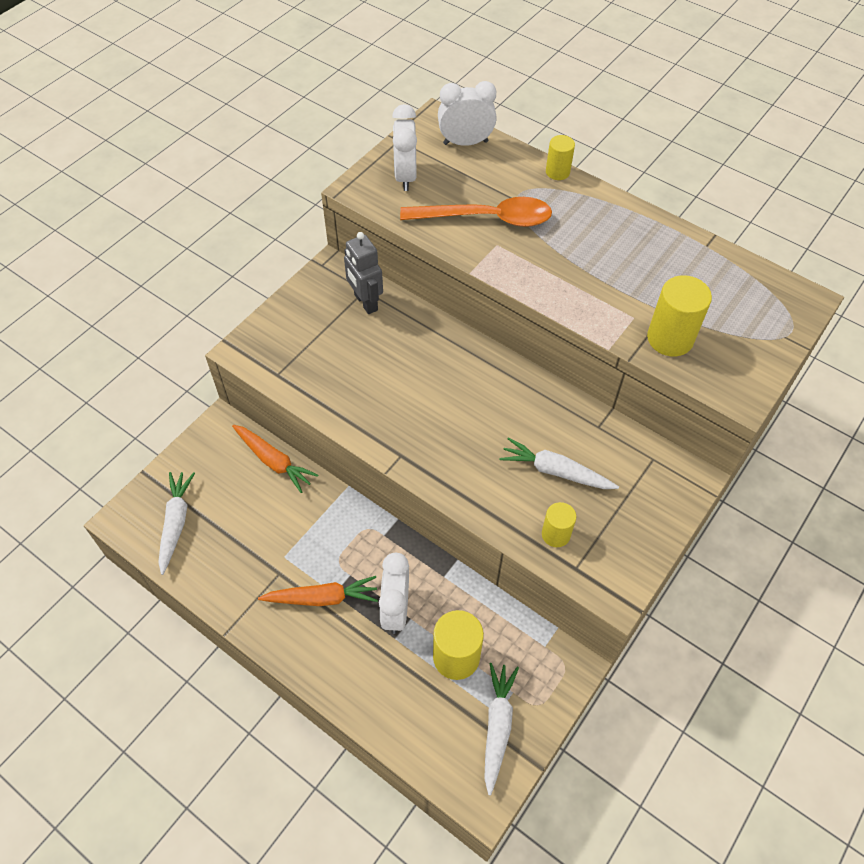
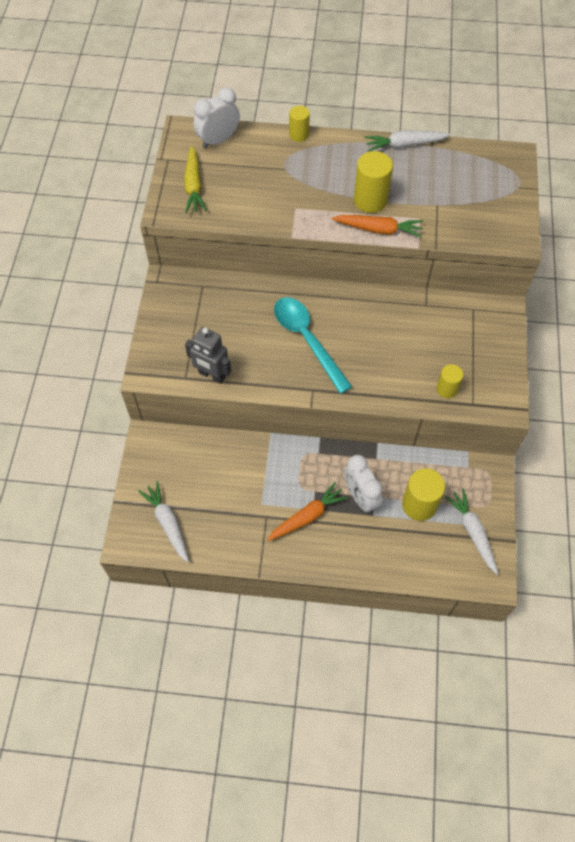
camera: 30 degrees left, 5 degrees up
orange carrot [232,425,319,493] -> orange carrot moved to [332,215,423,237]
grey robot [344,232,383,314] -> grey robot moved to [185,327,231,384]
white clock [392,104,417,191] -> yellow carrot [184,146,207,213]
orange spoon [400,197,552,227] -> none
white carrot [499,437,619,489] -> white carrot moved to [365,130,450,151]
yellow cylinder [647,275,712,356] -> yellow cylinder moved to [354,151,393,213]
none -> turquoise spoon [274,297,352,394]

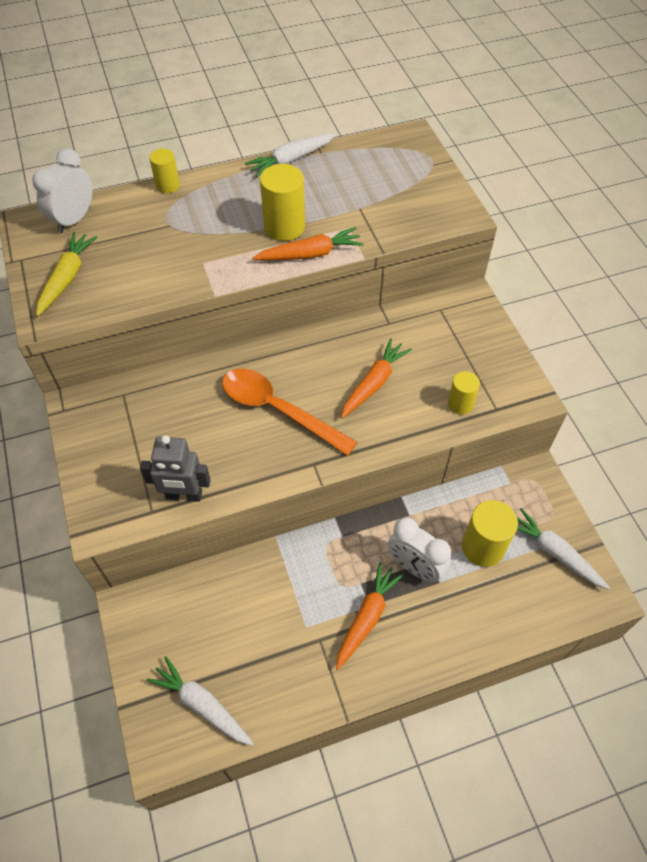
camera: 25 degrees left, 5 degrees down
yellow carrot [184,146,207,213] -> yellow carrot turned 135 degrees counterclockwise [36,232,97,316]
turquoise spoon [274,297,352,394] -> orange spoon [222,369,357,456]
none -> orange carrot [341,338,412,418]

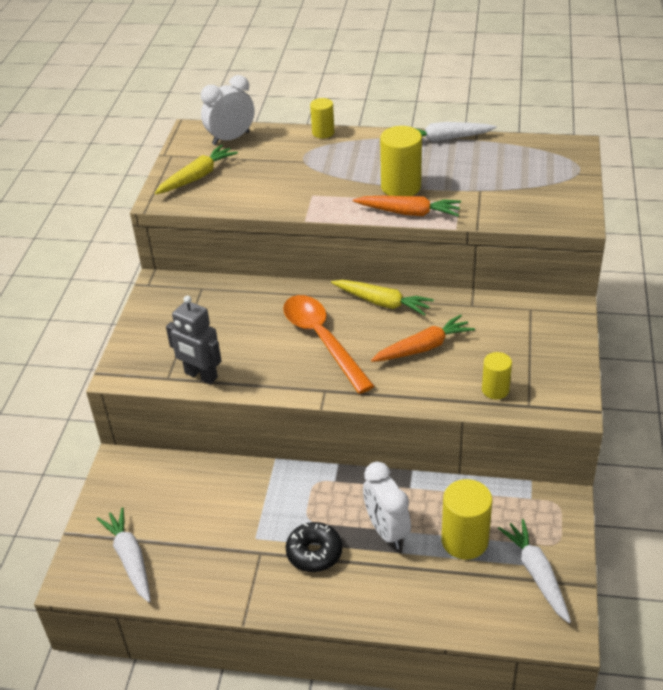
camera: 30 degrees right, 15 degrees down
orange carrot [336,562,404,670] -> black donut [285,522,342,572]
none -> yellow carrot [331,280,434,316]

